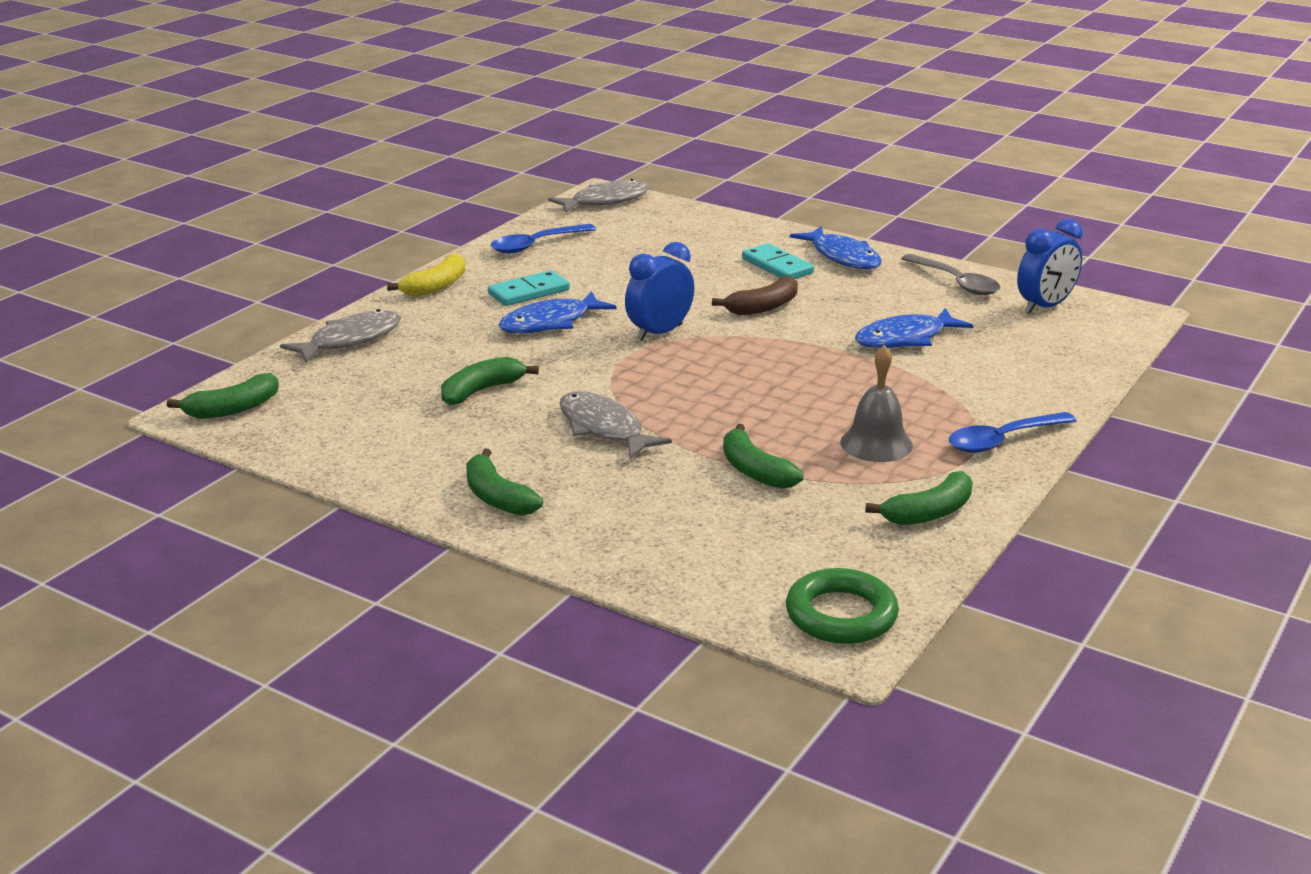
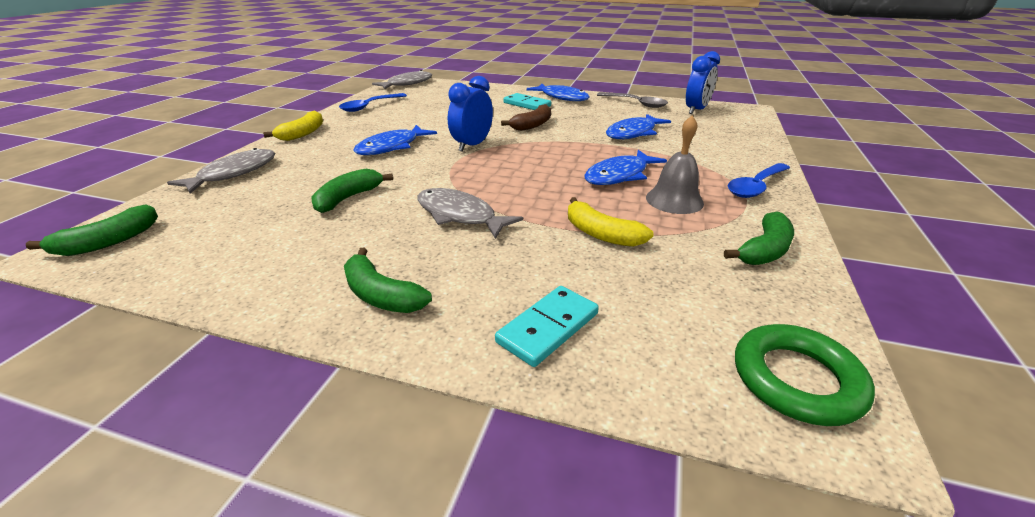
camera: 15 degrees left, 5 degrees up
turquoise domino [488,270,570,306] -> turquoise domino moved to [495,286,599,367]
green banana [723,424,804,489] -> yellow banana [568,197,654,247]
none -> blue fish [584,150,667,185]

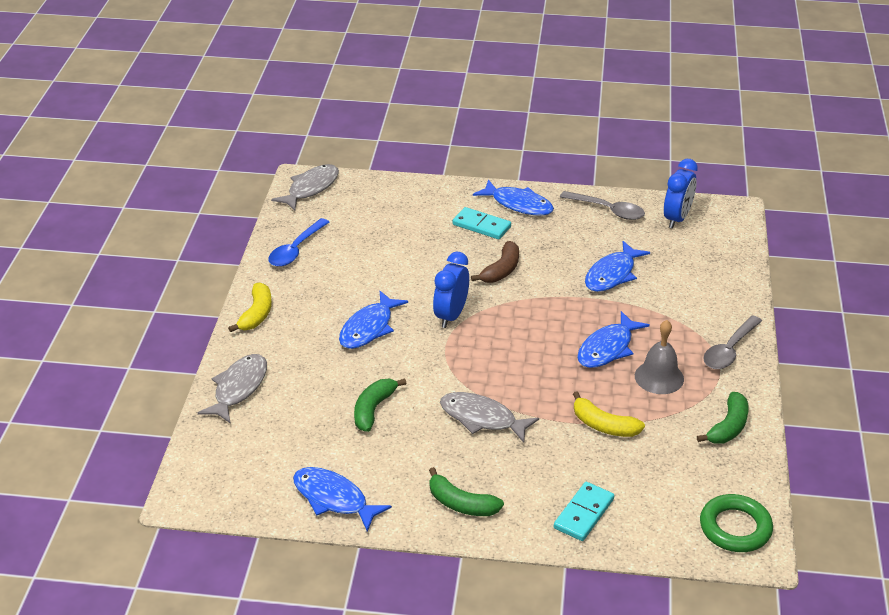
camera: 10 degrees left, 5 degrees up
green banana [26,204,158,256] -> none
blue spoon [728,163,790,198] -> grey spoon [703,315,762,369]
none -> blue fish [293,467,392,532]

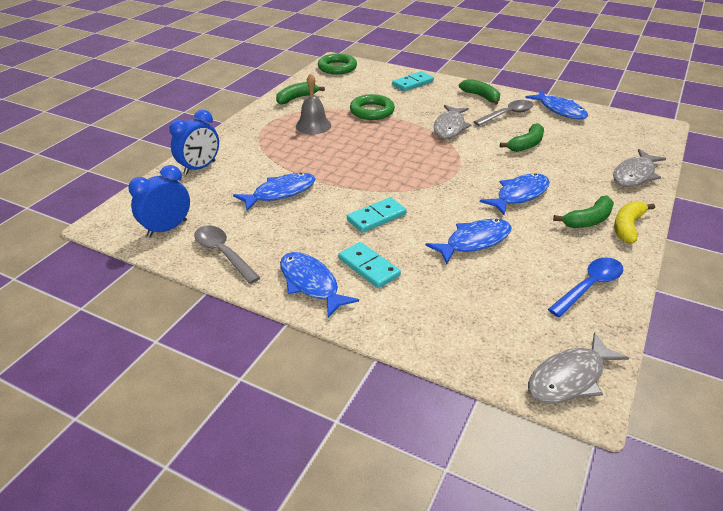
camera: 160 degrees left, 0 degrees up
blue clock [433,252,469,328] -> blue clock moved to [169,110,219,175]
grey fish [440,392,539,443] -> grey fish turned 60 degrees clockwise [434,105,472,139]
brown banana [471,241,519,283] -> turquoise domino [347,197,407,233]
yellow banana [573,391,645,437] -> green ring [350,94,395,120]
blue fish [577,311,650,368] -> blue fish moved to [425,219,511,264]
grey spoon [703,315,762,369] -> grey spoon moved to [474,100,534,126]
none -> green banana [553,196,614,228]

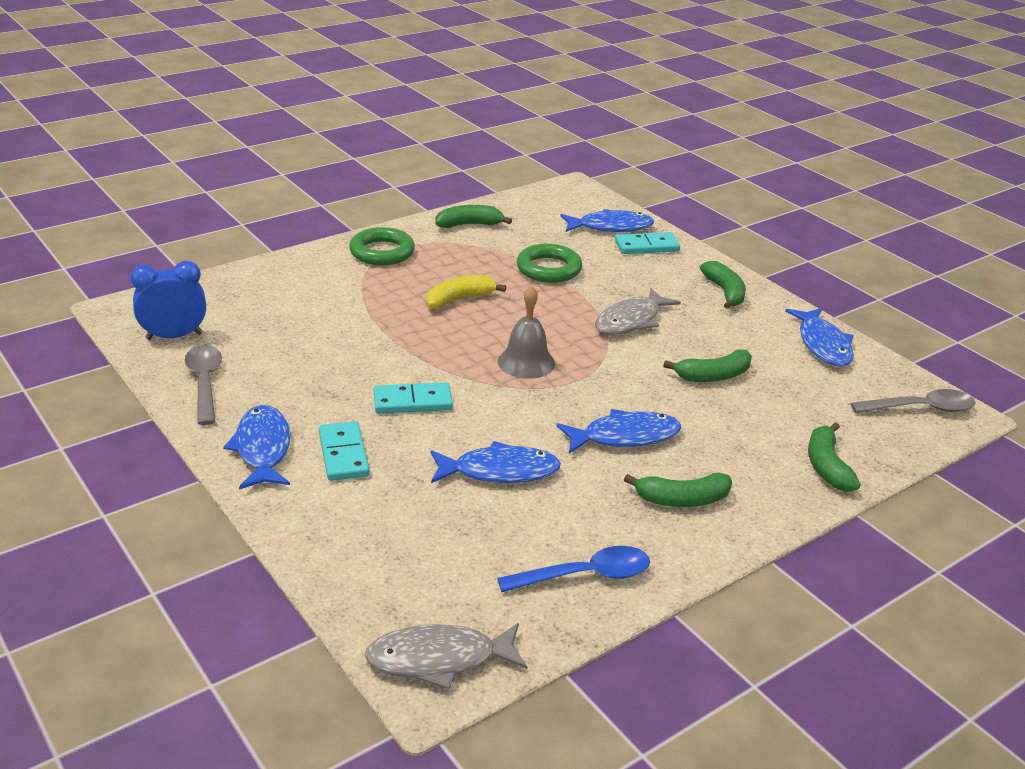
camera: 25 degrees right, 5 degrees down
blue clock [169,110,219,175] -> none
blue fish [233,173,316,211] -> blue fish moved to [561,209,654,232]
grey bell [296,73,331,134] -> grey bell moved to [498,286,555,379]
green ring [318,54,357,75] -> green ring moved to [349,227,415,265]
grey spoon [474,100,534,126] -> grey spoon moved to [851,389,976,413]
grey fish [613,149,666,187] -> green banana [808,422,860,492]
yellow banana [614,201,655,243] -> yellow banana moved to [426,275,506,309]

